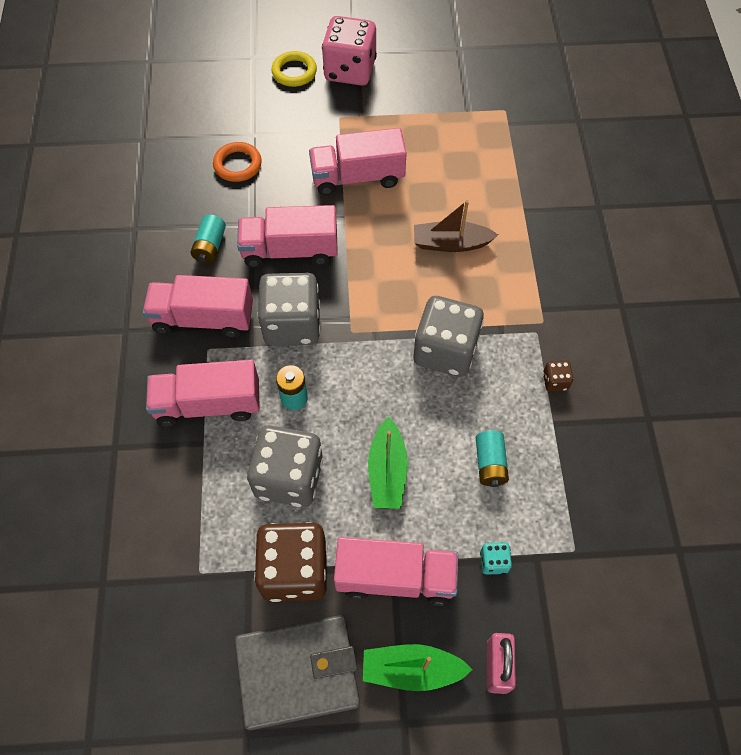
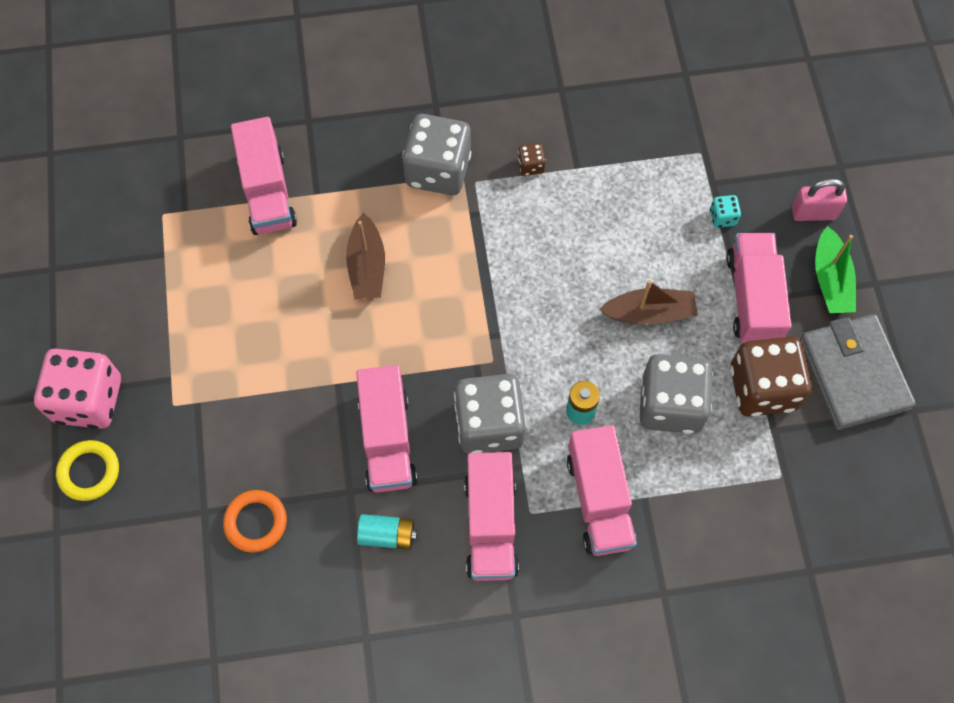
camera: 95 degrees left, 5 degrees up
pink truck [309,128,407,195] -> pink truck moved to [231,117,297,235]
green boat [368,416,408,509] -> brown boat [599,280,698,325]
grey dice [414,296,484,377] -> grey dice moved to [402,114,471,195]
turquoise battery [476,430,509,487] -> none

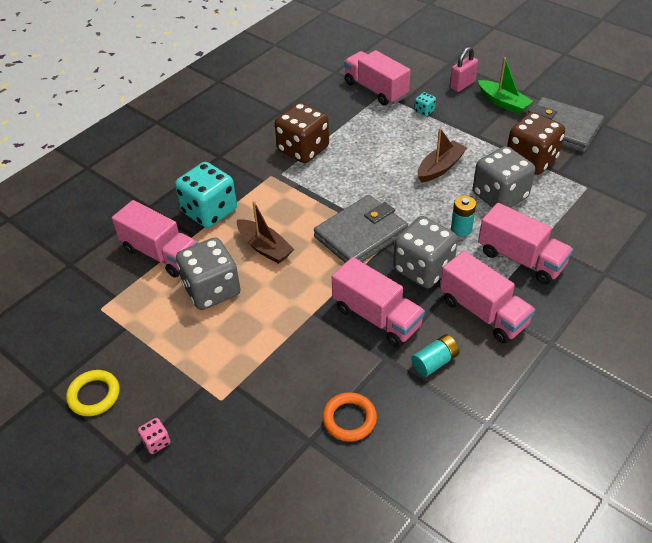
camera: 40 degrees left, 20 degrees down
pink dice [34,349,121,429] -> pink dice [138,418,171,454], size x0.42
yellow ring [56,440,119,501] -> yellow ring moved to [66,370,120,416]
grey dice [402,114,471,195] -> grey dice moved to [176,237,241,310]
brown dice [518,143,546,176] -> brown dice [275,102,329,163], size x2.39
pink truck [726,233,792,343] -> pink truck moved to [344,50,411,105]
none -> turquoise dice [175,162,237,228]
none -> grey wallet [314,195,408,263]

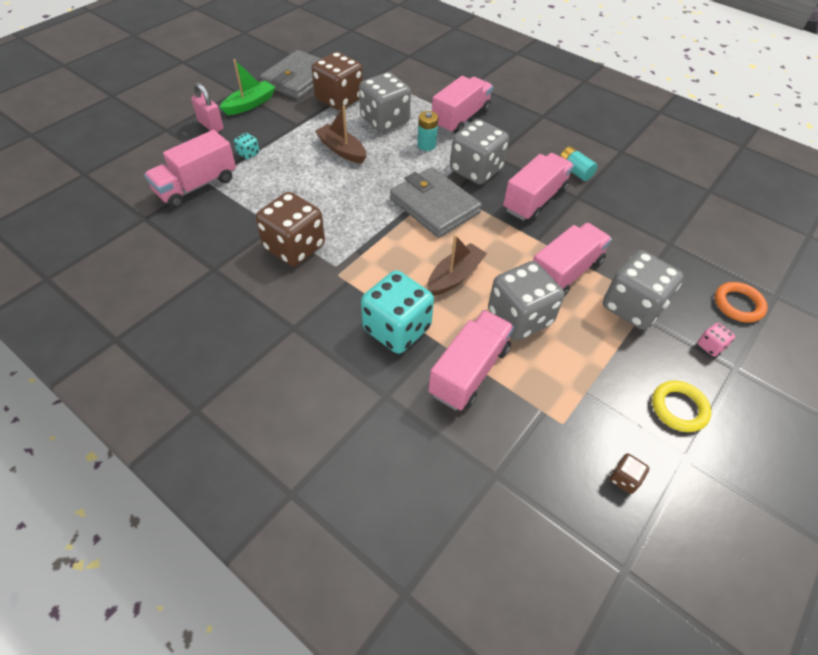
camera: 95 degrees left, 5 degrees up
orange ring [322,392,377,442] -> orange ring moved to [715,282,768,322]
pink truck [440,251,535,344] -> pink truck moved to [533,223,612,297]
none -> grey dice [603,250,684,330]
none -> brown dice [609,453,649,494]

